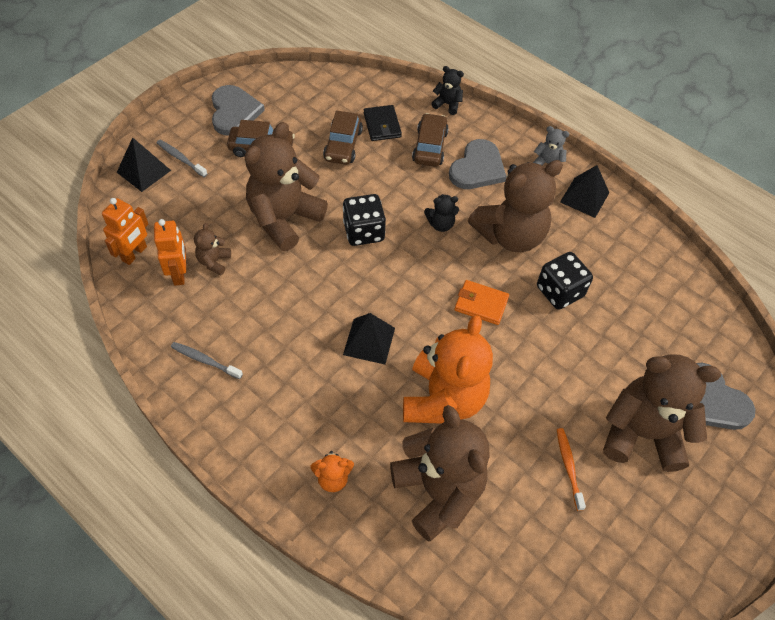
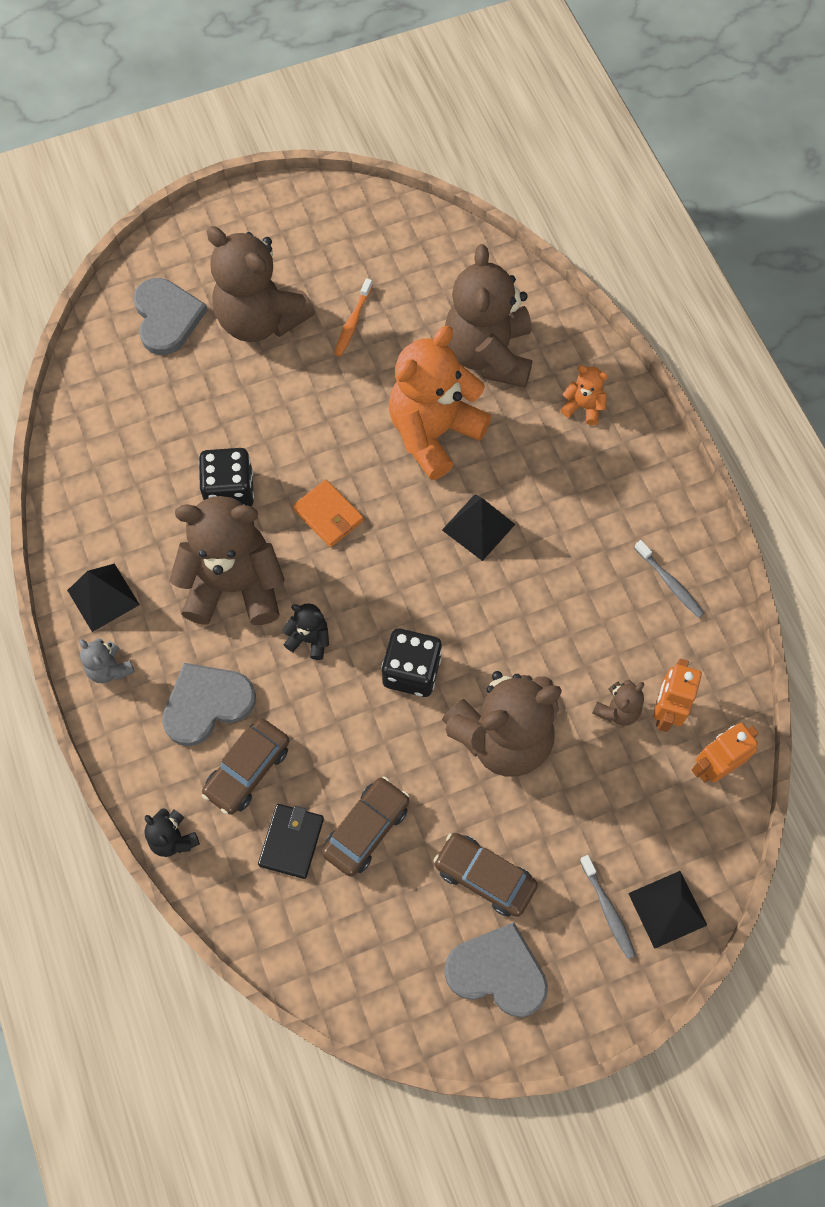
camera: 150 degrees left, 10 degrees up
grey heart [212,85,265,136] -> grey heart turned 90 degrees clockwise [444,922,548,1017]

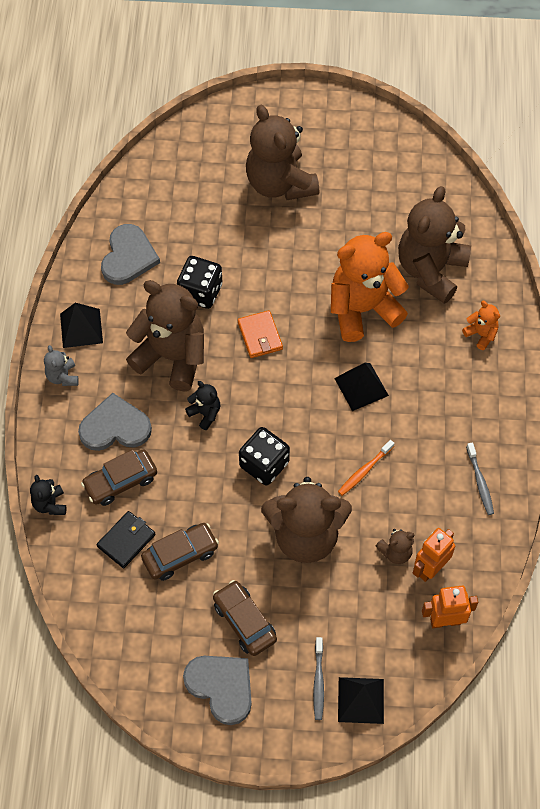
camera: 25 degrees right, 5 degrees down
grey heart [133,278,207,355] -> grey heart moved to [101,224,160,285]
orange toothbrush [334,278,373,356] -> orange toothbrush moved to [338,440,394,496]

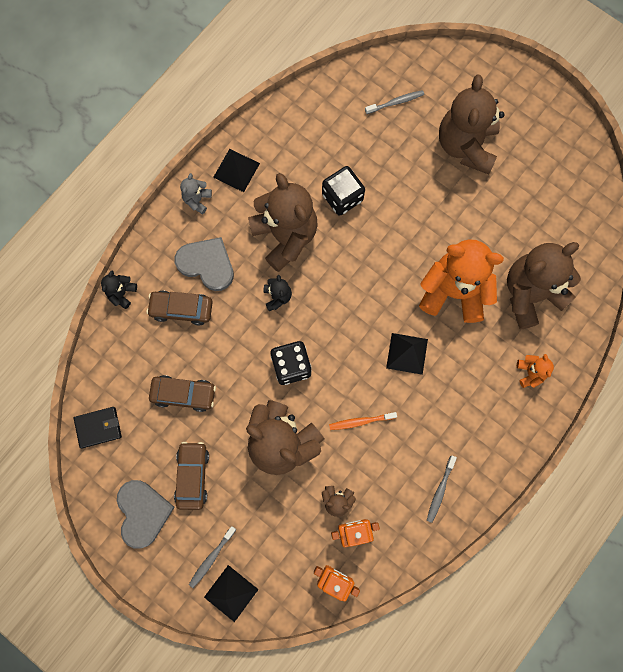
camera: 35 degrees right, 15 degrees up
black wallet [97,511,155,568] -> black wallet moved to [74,407,122,448]
grey heart [101,224,160,285] -> none
orange wallet [238,310,283,358] -> none
none -> grey toothbrush [365,90,424,114]

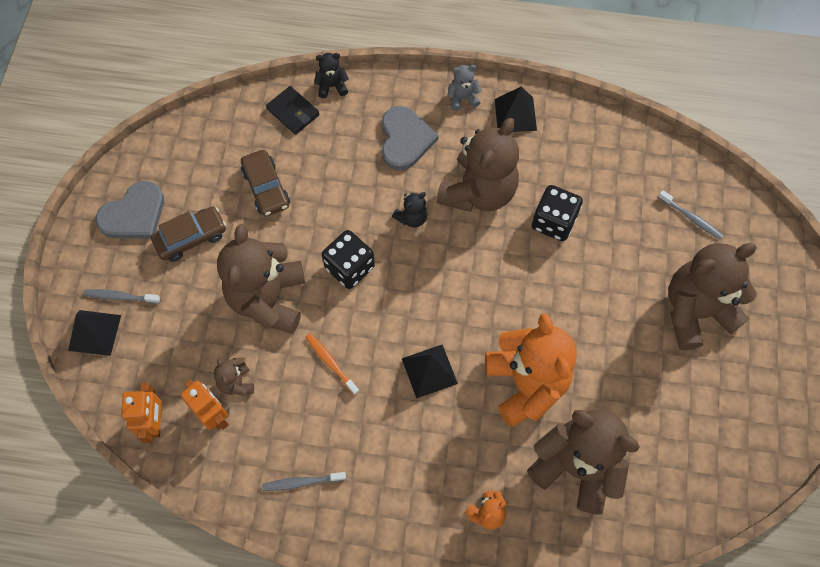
camera: 60 degrees right, 10 degrees down
black wallet [74,407,122,448] -> black wallet moved to [266,86,320,135]
brown car [146,290,213,326] -> none

